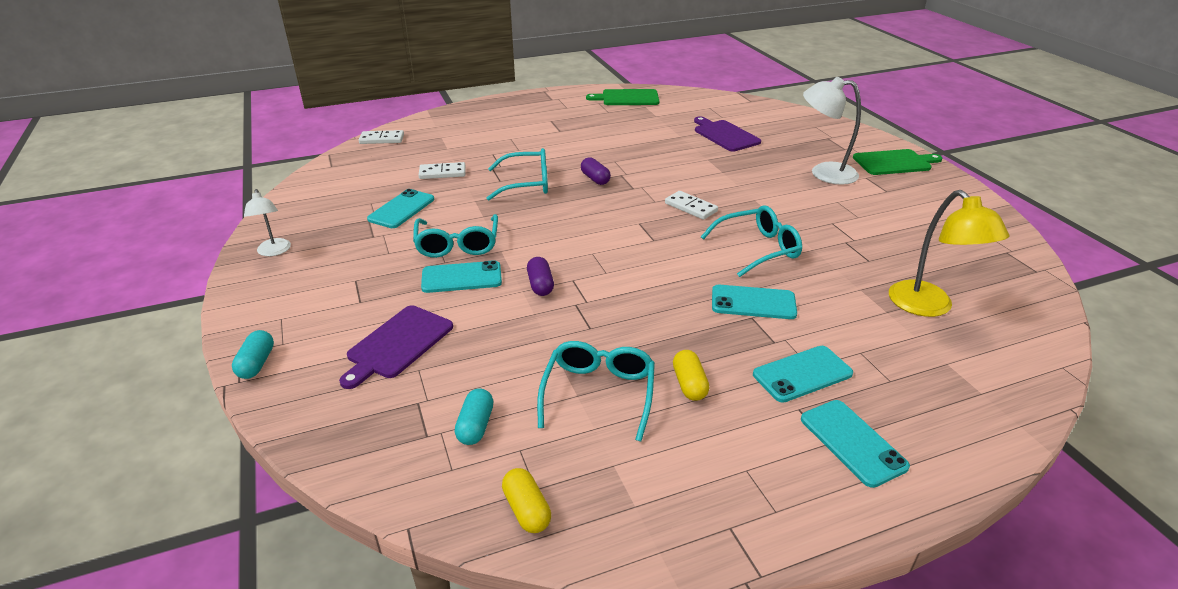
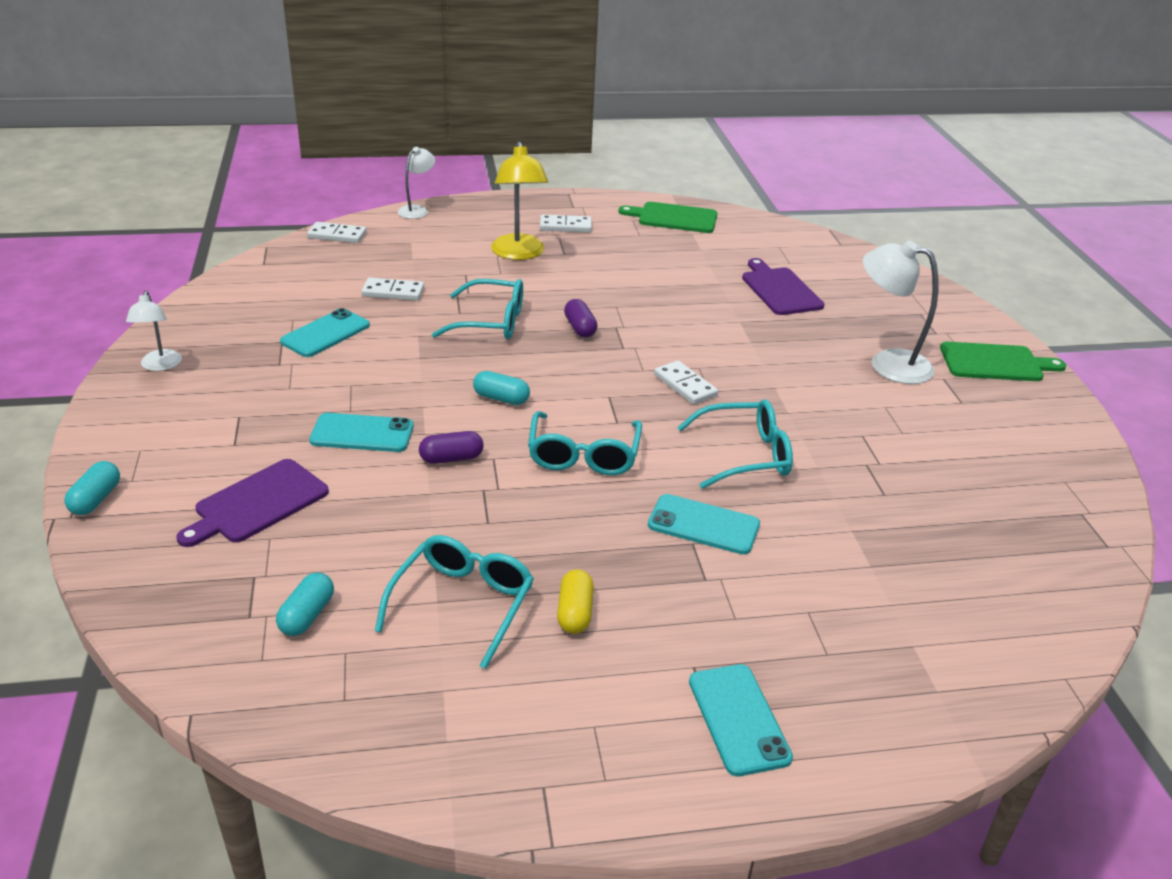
camera: 10 degrees right, 0 degrees up
turquoise glasses [413,214,498,258] -> turquoise glasses moved to [528,411,642,475]
yellow capsule [502,468,551,533] -> none
purple capsule [527,257,554,296] -> purple capsule turned 75 degrees clockwise [419,431,484,464]
turquoise phone [753,346,853,403] -> none
yellow lamp [889,190,1009,317] -> yellow lamp moved to [491,141,548,260]
none -> white lamp [398,147,435,219]
none -> turquoise capsule [473,371,530,405]
none -> white domino [540,215,592,233]

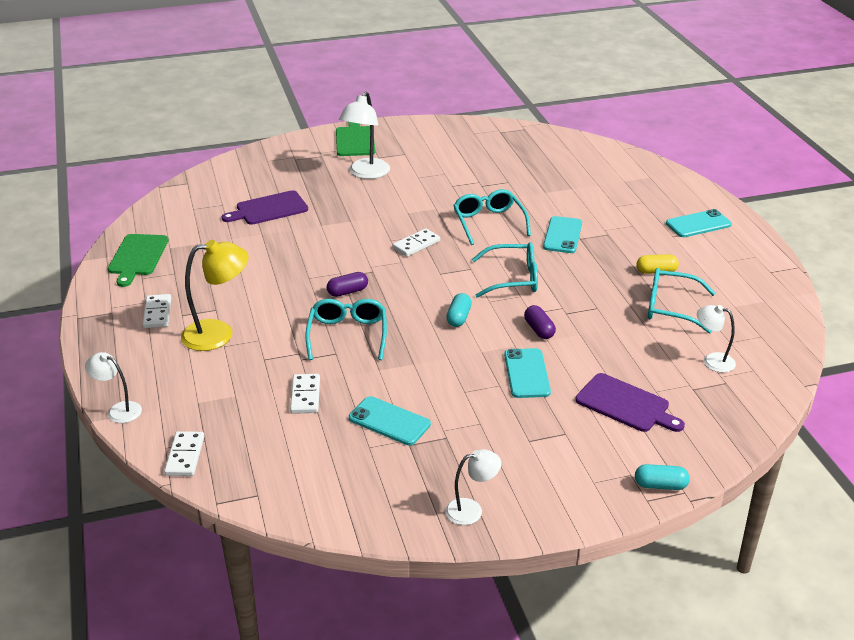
camera: 95 degrees left, 0 degrees up
turquoise capsule [276,572,334,636] -> white lamp [697,305,736,373]

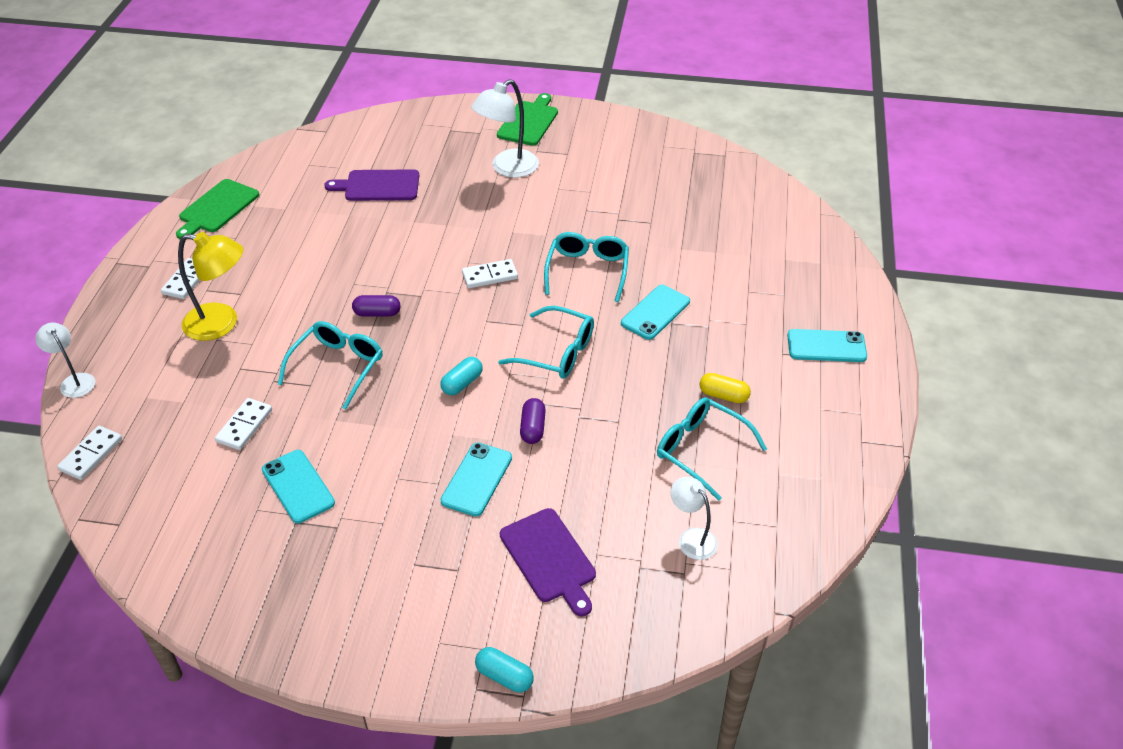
camera: 25 degrees right, 10 degrees up
white lamp [445,449,501,525] -> none

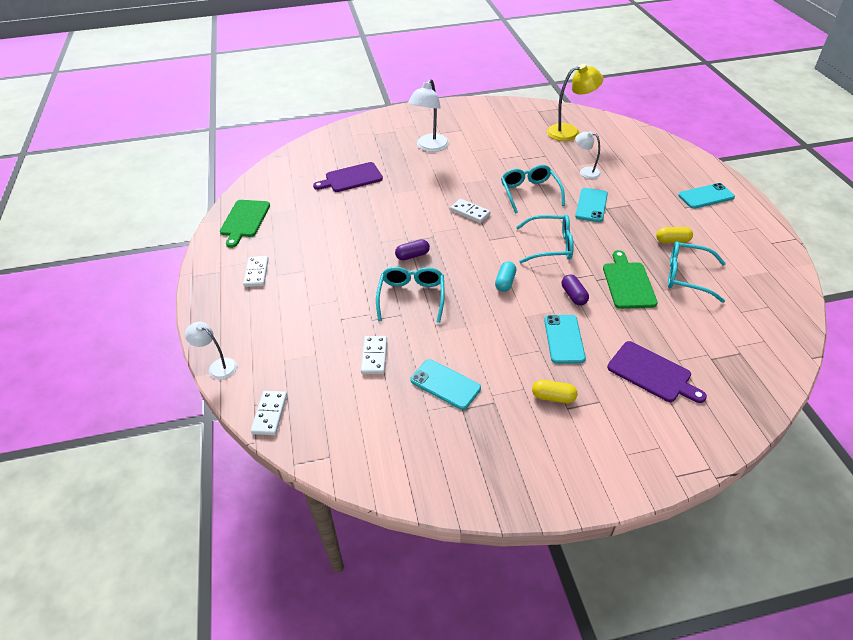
camera: 20 degrees left, 0 degrees up
yellow lamp [178,232,243,341] -> yellow lamp moved to [547,64,604,141]
white domino [462,259,518,288] -> white domino turned 75 degrees clockwise [450,199,491,223]
turquoise capsule [475,647,534,692] -> none
green cutting board [497,93,558,146] -> green cutting board moved to [603,250,658,309]
white lamp [670,477,718,560] -> white lamp moved to [575,131,601,179]
none -> yellow capsule [532,380,577,403]

